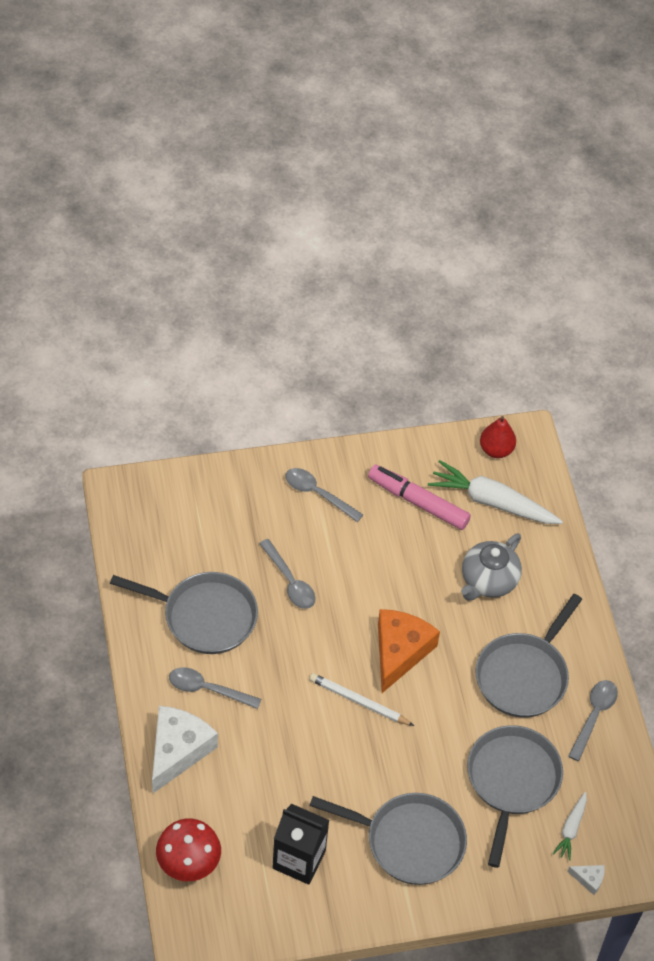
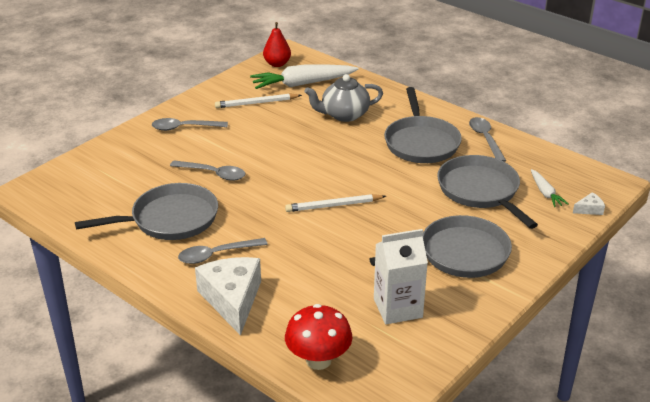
camera: 35 degrees left, 20 degrees down
black carton [272,804,329,885] -> white carton [374,229,428,324]
pink marker [368,465,471,530] -> white pencil [215,93,302,108]
orange cheese [378,609,440,693] -> none
grey teapot [461,533,522,601] -> grey teapot turned 75 degrees clockwise [304,74,383,122]

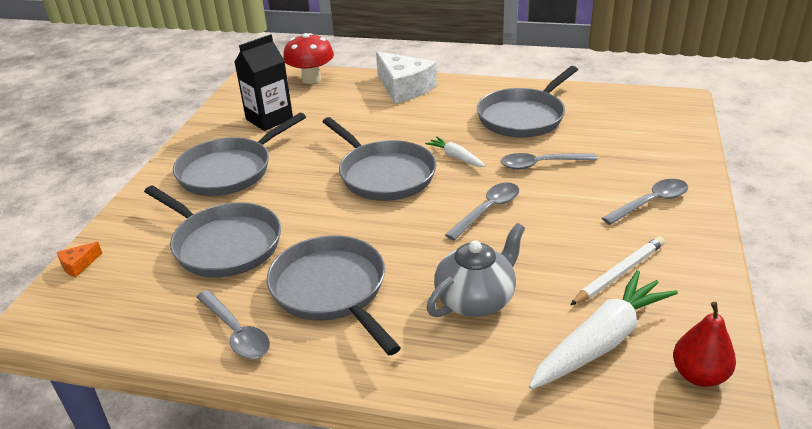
camera: 155 degrees right, 0 degrees up
grey spoon [178,238,268,264] -> grey spoon moved to [445,183,519,241]
white pencil [285,194,386,212] -> grey pan [323,117,437,201]
white carton [374,229,428,324] -> black carton [235,34,293,131]
white carrot [531,169,568,207] -> white carrot moved to [425,137,486,167]
white cheese [573,192,605,215] -> orange cheese [57,242,102,277]

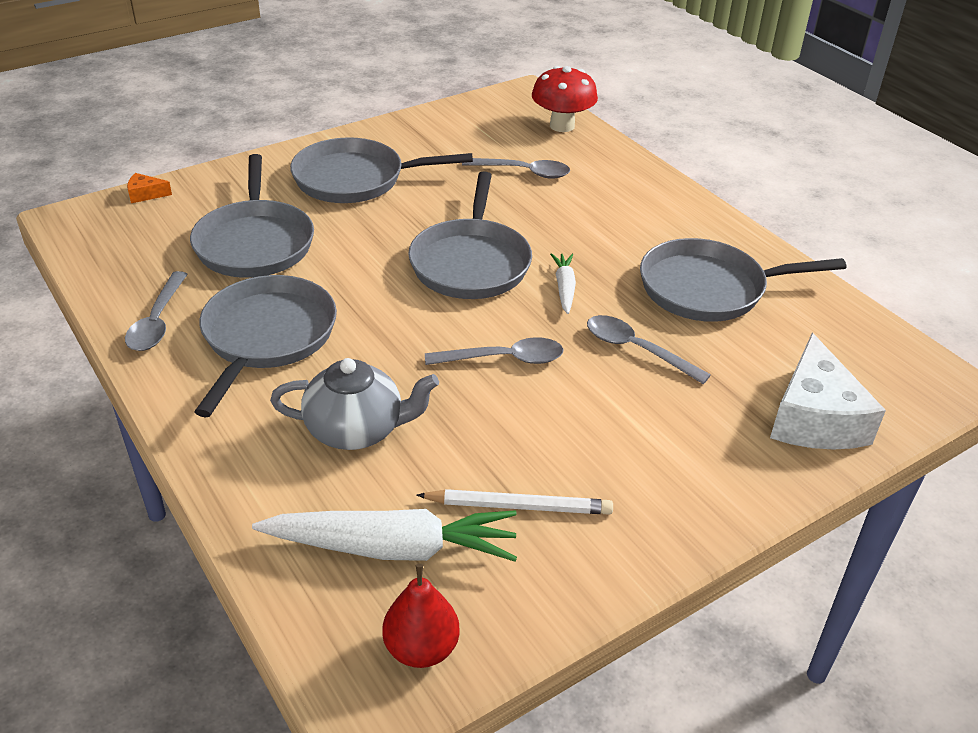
camera: 40 degrees right, 5 degrees up
black carton [235,34,293,131] -> none
white cheese [376,51,437,104] -> white cheese moved to [770,333,886,450]
grey spoon [602,179,688,225] -> grey spoon moved to [462,158,570,179]

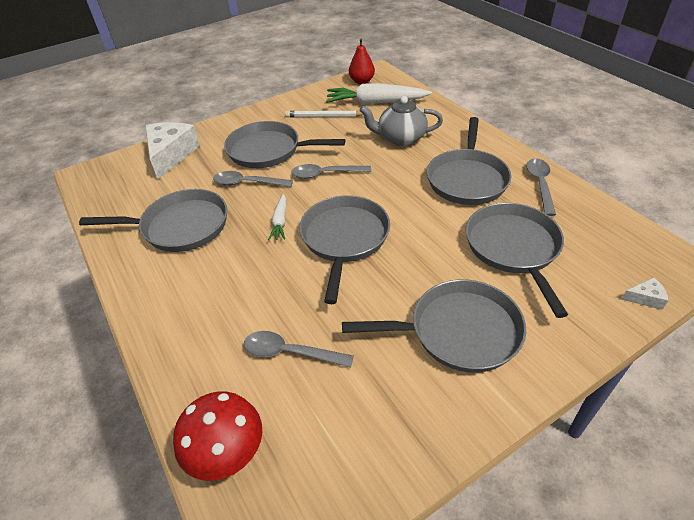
camera: 175 degrees left, 5 degrees up
orange cheese [127,173,172,203] -> white cheese [621,277,668,310]
grey spoon [587,315,711,384] -> grey spoon turned 150 degrees clockwise [213,171,293,187]
none -> grey pan [224,121,345,168]

